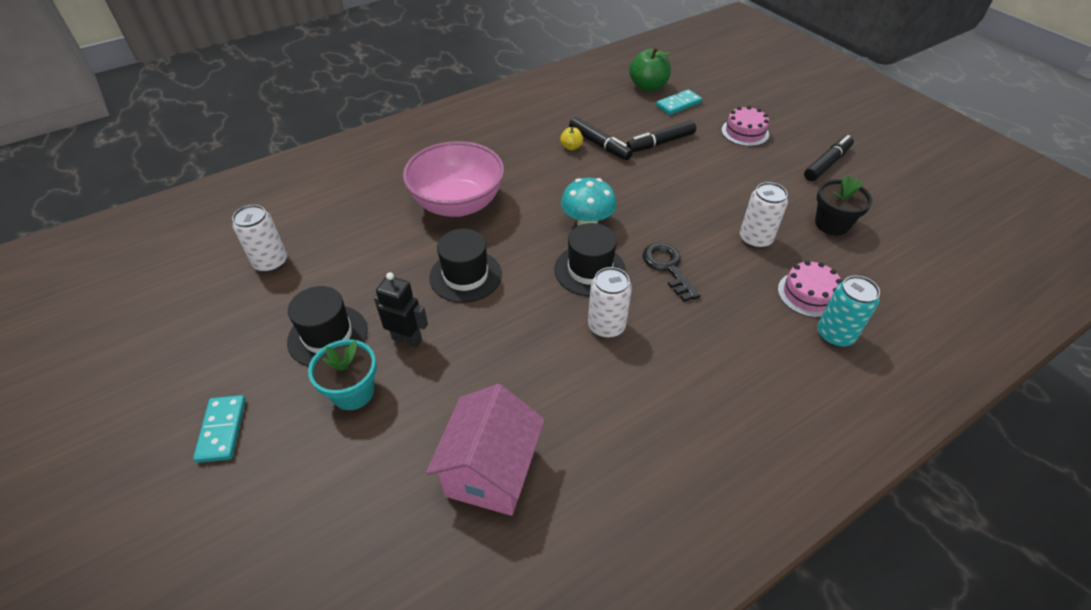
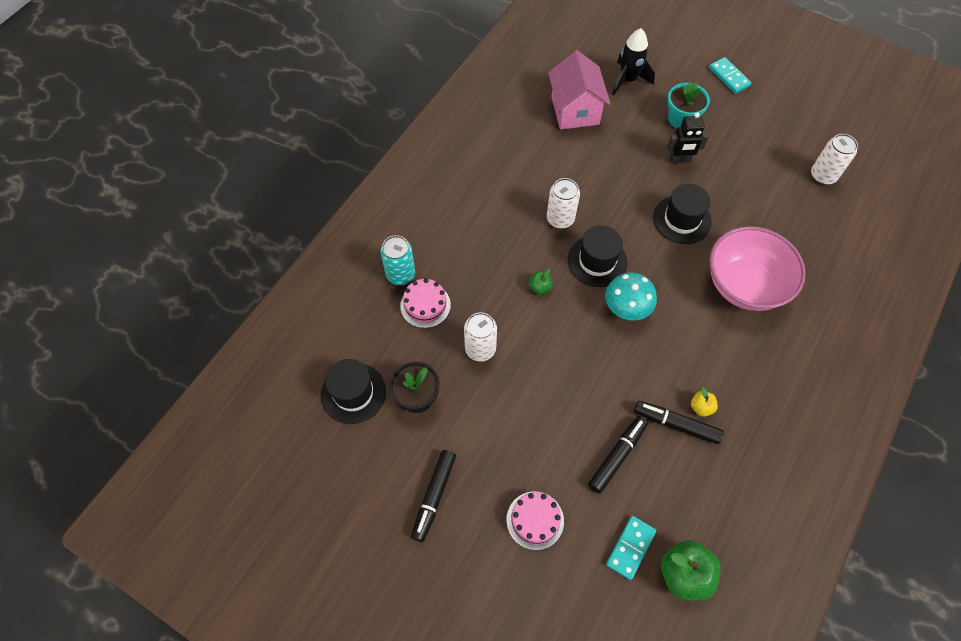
camera: 155 degrees right, 15 degrees up
black hat [287,286,368,367] -> black hat moved to [321,359,386,424]
black key [642,243,701,302] -> green apple [529,268,553,295]
none -> black rocket [612,28,655,96]

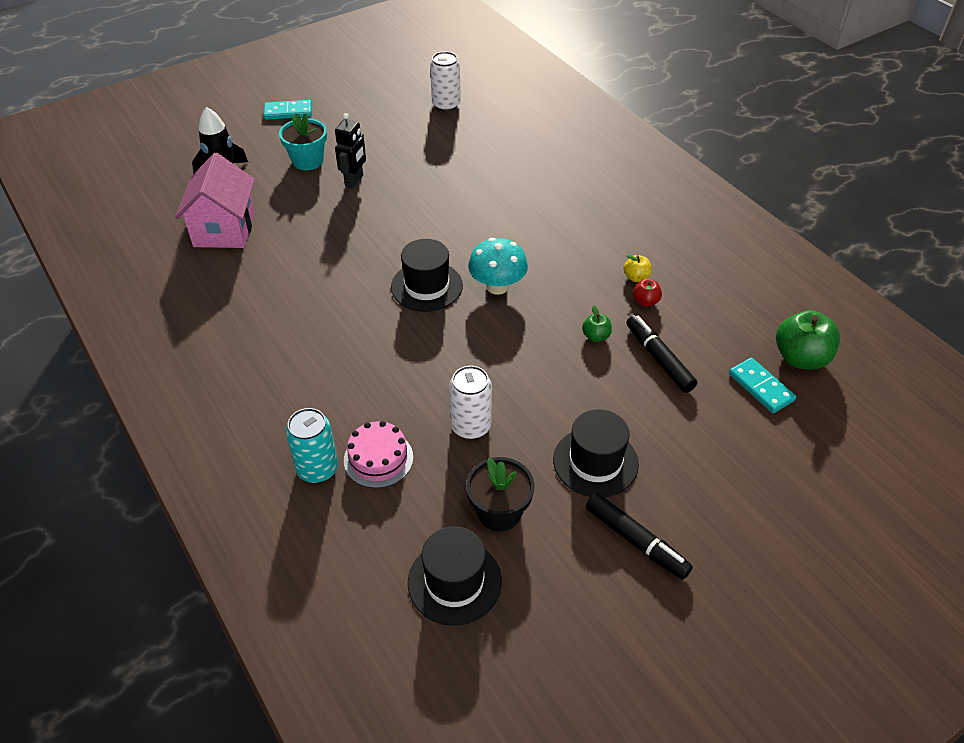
camera: 65 degrees left, 15 degrees down
pink cake [506,491,564,550] -> none
green apple [529,268,553,295] -> green apple moved to [582,305,612,342]
white can [547,178,580,229] -> none
pink house [548,50,610,130] -> pink house turned 75 degrees clockwise [175,153,255,248]
black marker [634,401,724,444] -> red apple [633,279,662,307]
black hat [653,184,712,244] -> black hat moved to [553,409,639,497]
pink bowl [709,226,806,311] -> none

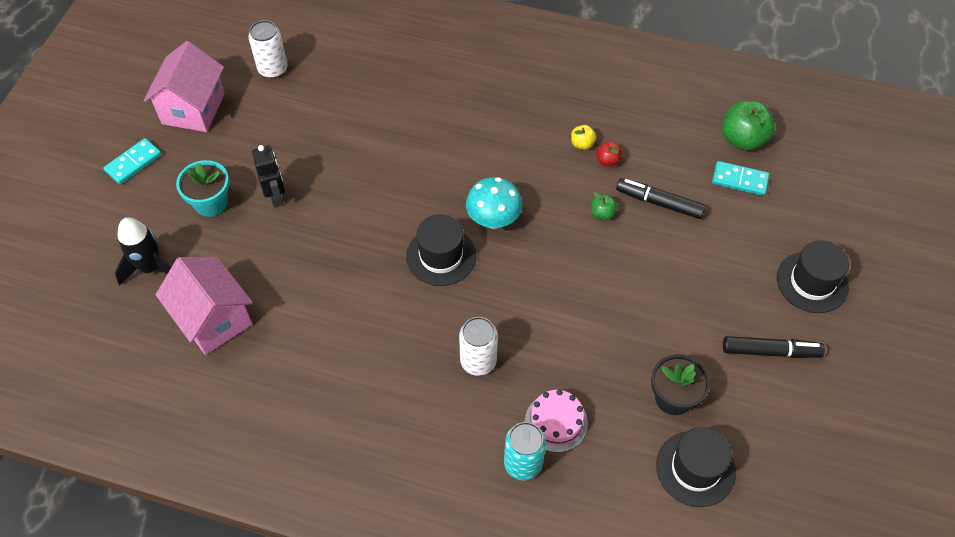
camera: 40 degrees left, 10 degrees up
white can [449,366,492,439] -> white can moved to [459,317,498,376]
black hat [553,409,639,497] -> black hat moved to [777,240,849,313]
none -> pink house [143,41,225,132]

